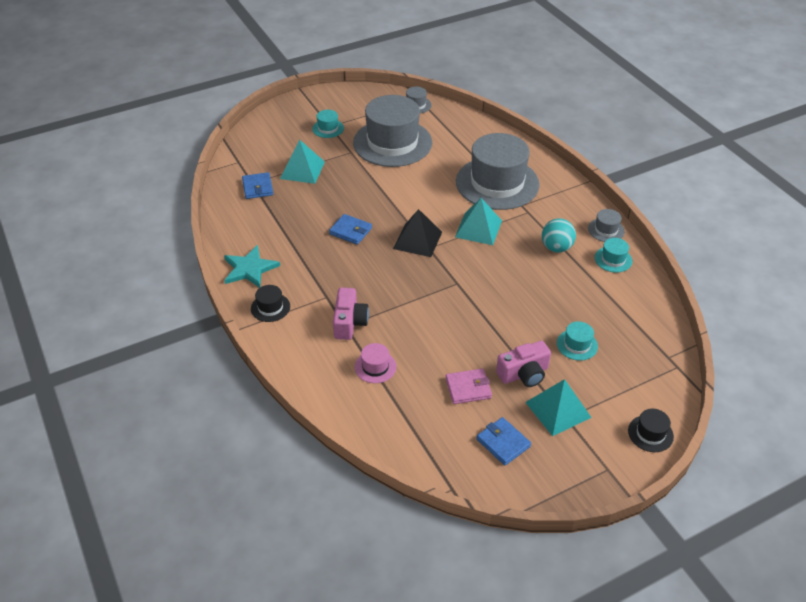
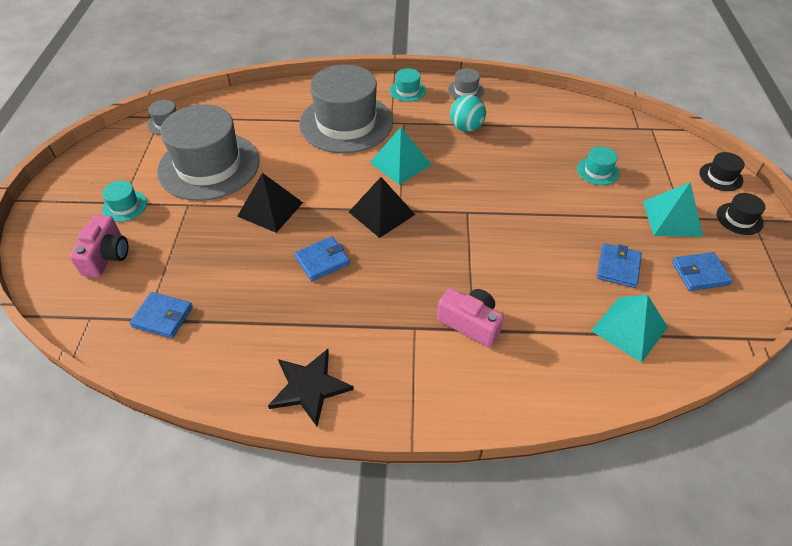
camera: 60 degrees left, 5 degrees up
turquoise star [224,245,280,288] -> black star [268,349,354,426]
black hat [251,285,290,322] -> black hat moved to [717,193,765,235]
turquoise pyramid [280,140,325,184] -> turquoise pyramid moved to [591,295,668,363]
pink hat [355,343,397,383] -> none
pink wallet [446,369,492,404] -> blue wallet [597,243,642,288]
pink camera [496,341,551,387] -> pink camera moved to [70,215,129,277]
turquoise hat [595,238,632,273] -> turquoise hat moved to [390,68,426,102]
none -> black pyramid [237,173,303,233]

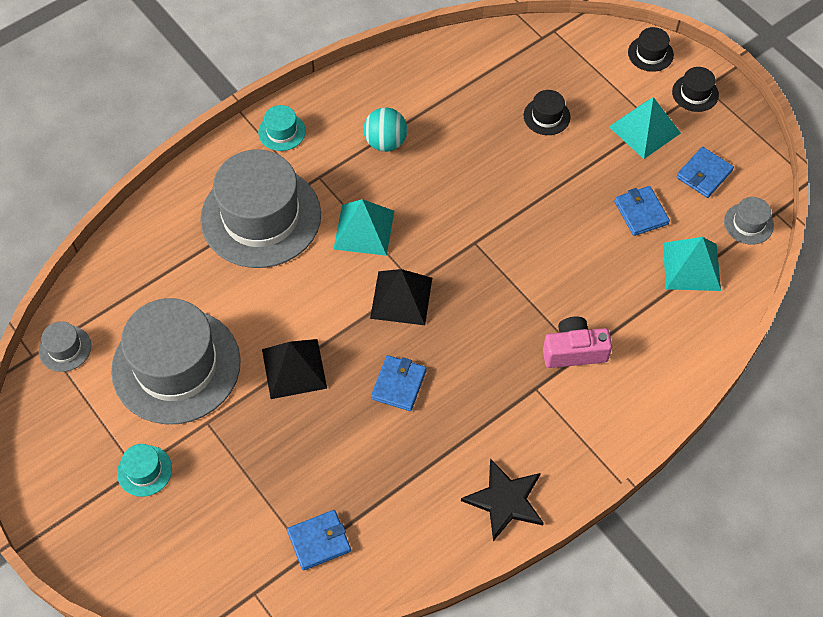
camera: 40 degrees left, 10 degrees up
pink camera [70,215,129,277] -> none
grey hat [448,68,484,99] -> grey hat moved to [724,197,774,245]
turquoise hat [577,146,619,185] -> black hat [524,90,571,135]

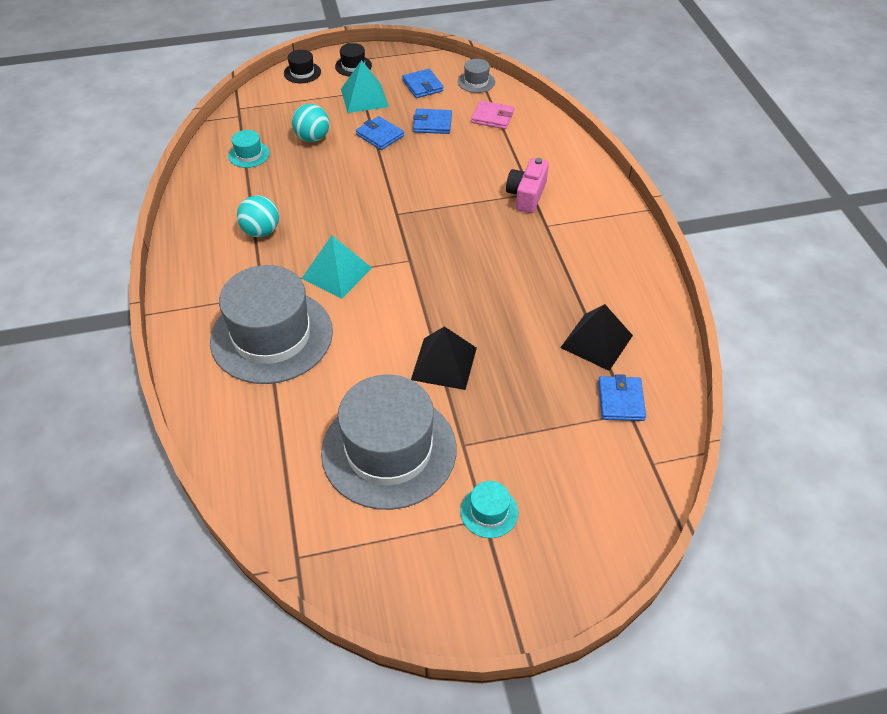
camera: 65 degrees left, 10 degrees down
grey hat [39,321,91,372] -> none
turquoise hat [258,105,306,151] -> turquoise hat moved to [228,130,270,168]
black pyramid [370,269,432,325] -> black pyramid moved to [560,304,633,371]
blue wallet [371,355,426,411] -> blue wallet moved to [356,116,404,150]
black star [461,458,544,541] -> none
black hat [524,90,571,135] -> turquoise ball [292,104,329,142]
turquoise pyramid [663,237,721,291] -> pink wallet [471,100,514,129]

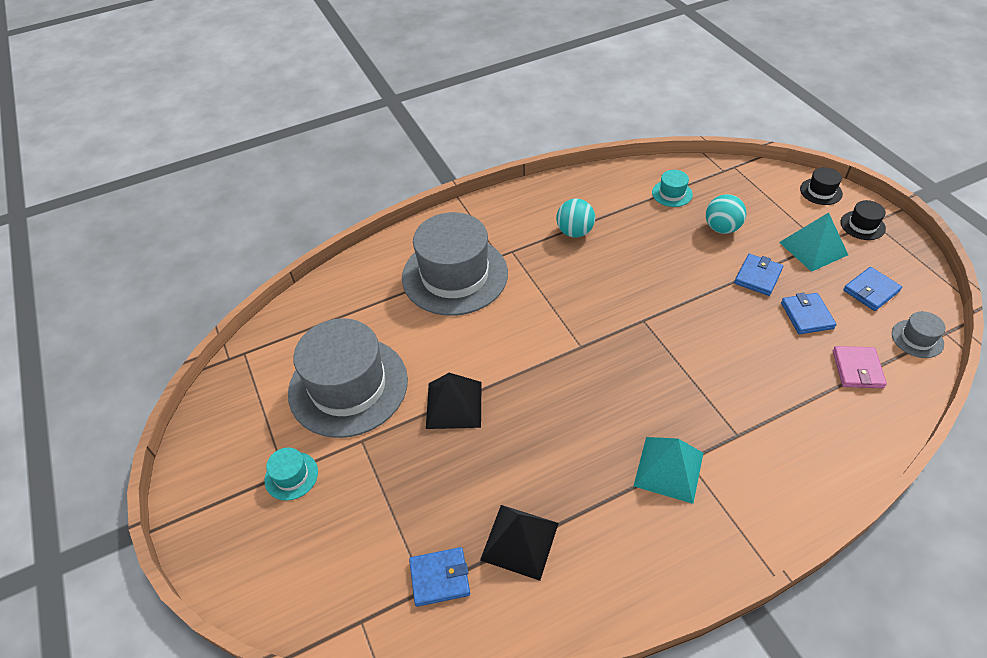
camera: 80 degrees right, 0 degrees up
turquoise pyramid [301,235,372,299] -> turquoise pyramid moved to [634,437,703,504]
pink camera [506,158,549,213] -> none

